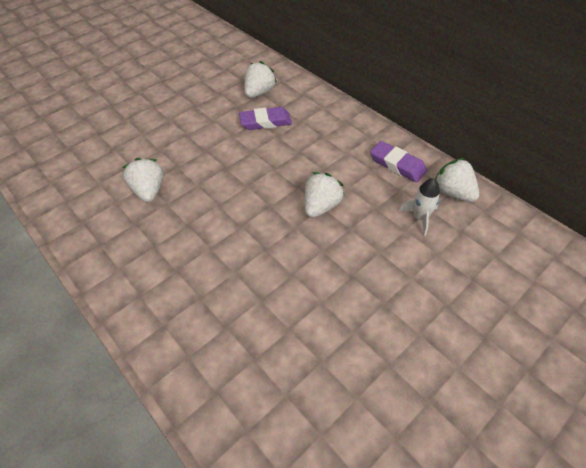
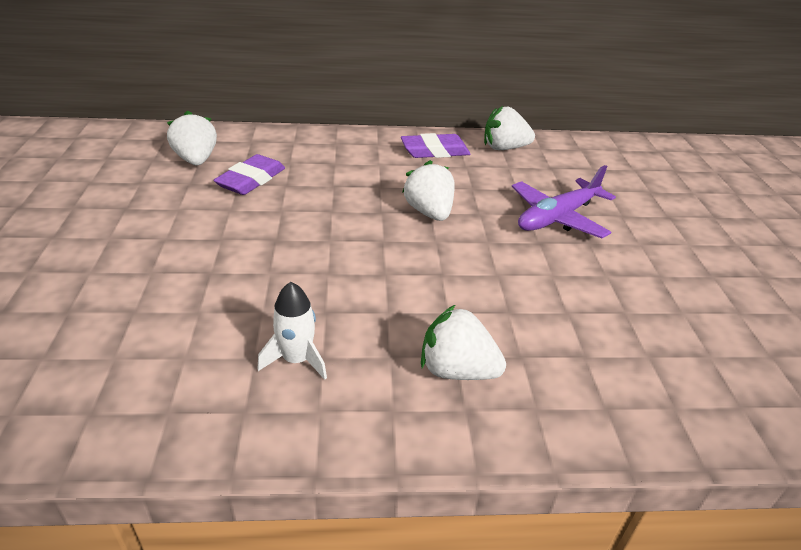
camera: 55 degrees left, 15 degrees down
white strawberry [123,158,163,203] -> white strawberry moved to [421,305,506,380]
white rocket [399,178,440,236] -> white rocket moved to [258,282,327,380]
none -> purple plane [512,165,616,238]

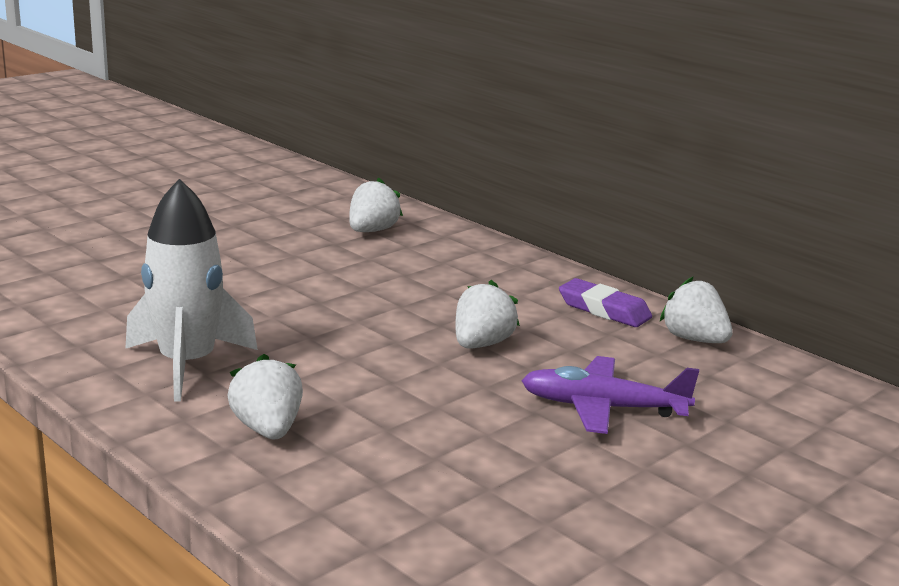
camera: 50 degrees right, 15 degrees down
purple eraser [213,154,285,195] -> none
white rocket [258,282,327,380] -> white rocket [125,179,258,401], size x2.01

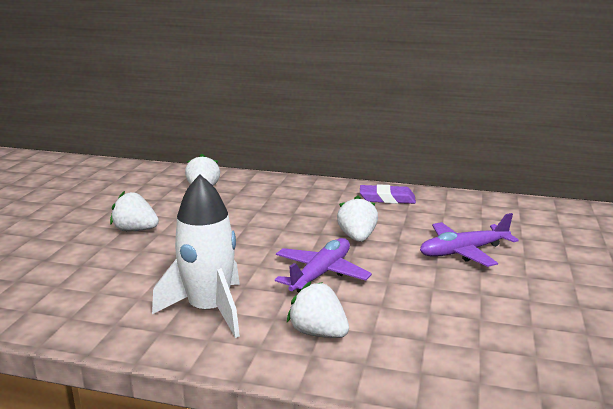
camera: 30 degrees left, 0 degrees up
white strawberry [660,277,732,343] -> white strawberry moved to [110,191,159,231]
none -> purple plane [275,238,372,292]

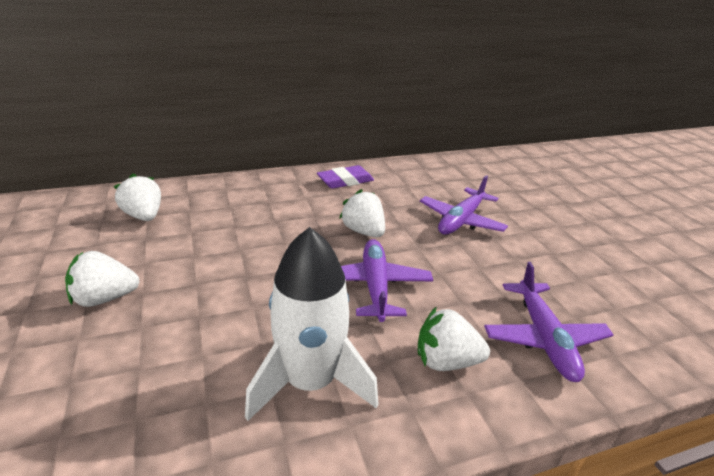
camera: 35 degrees left, 10 degrees up
none -> purple plane [484,262,614,382]

